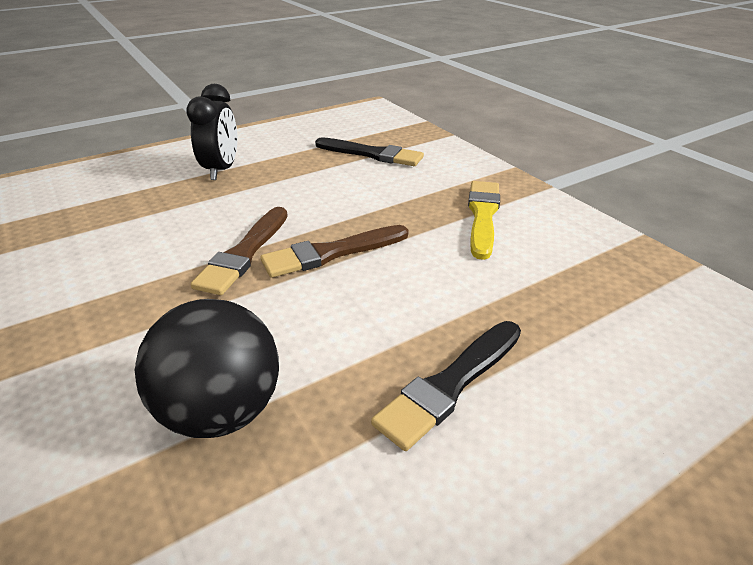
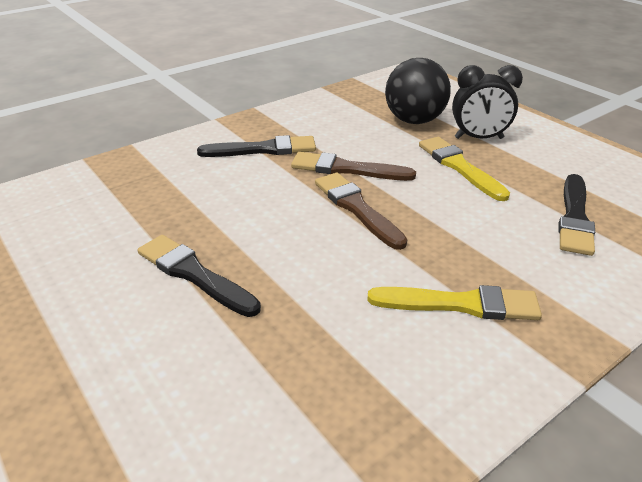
camera: 85 degrees right, 0 degrees up
black ball [135,299,279,438] -> black ball moved to [385,58,451,124]
none -> black brush [197,135,316,157]
none -> yellow brush [419,137,510,201]

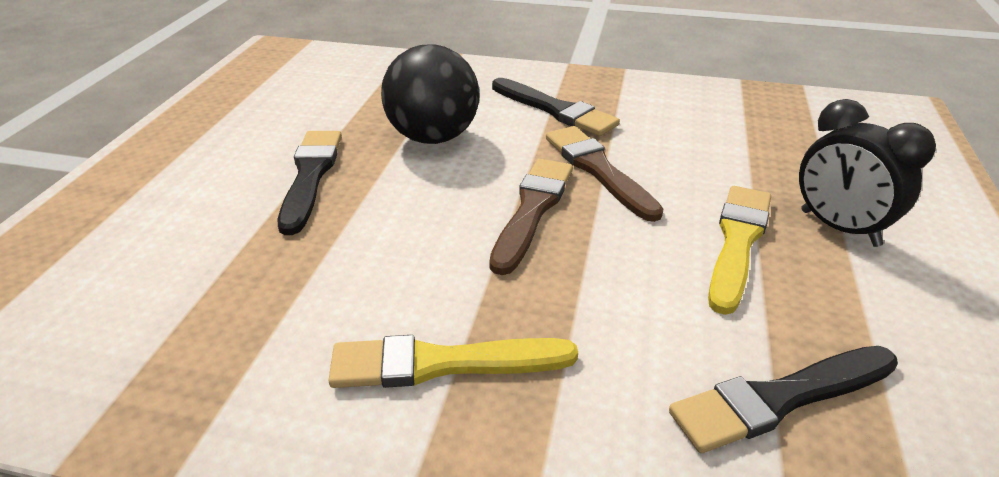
camera: 50 degrees right, 0 degrees up
yellow brush [367,285,542,320] -> yellow brush turned 120 degrees clockwise [328,335,578,388]
black ball [385,58,451,124] -> black ball moved to [381,44,479,144]

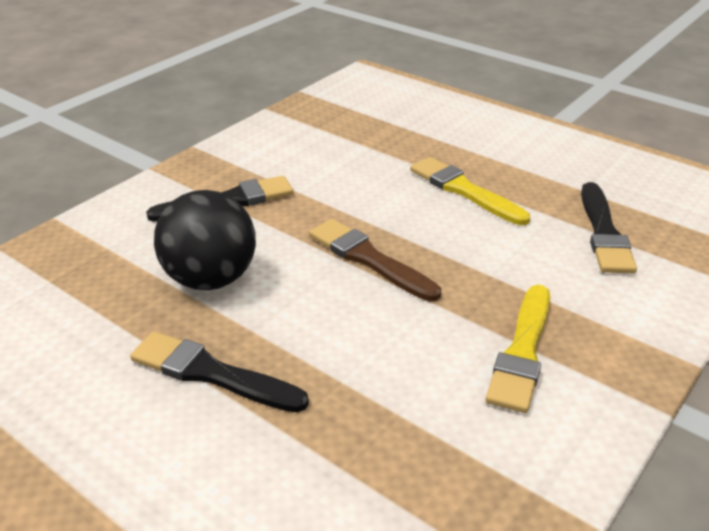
camera: 65 degrees left, 0 degrees up
brown brush [546,126,663,222] -> none
black clock [799,99,936,247] -> none

